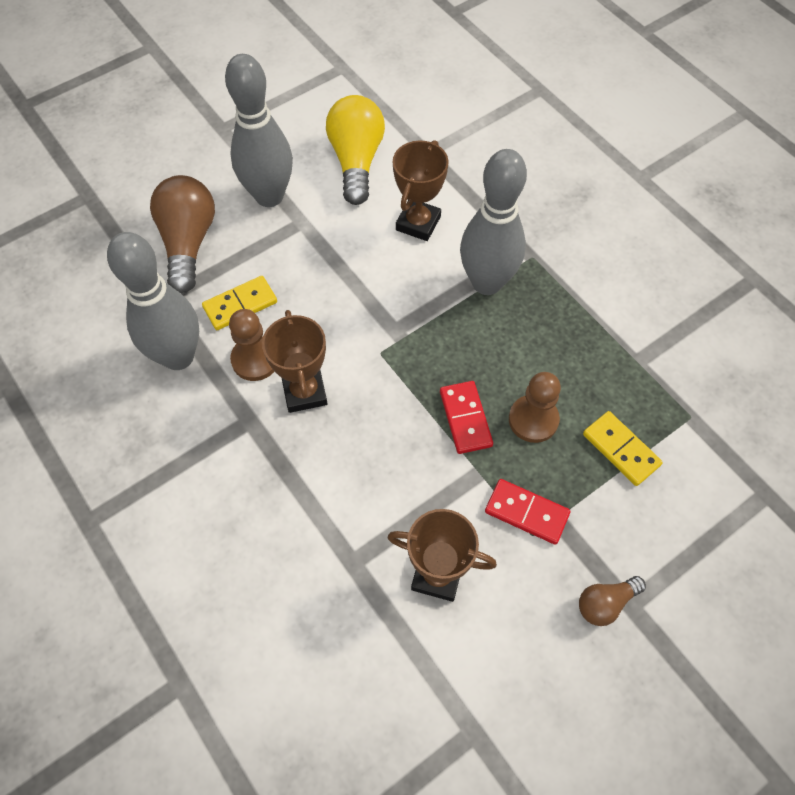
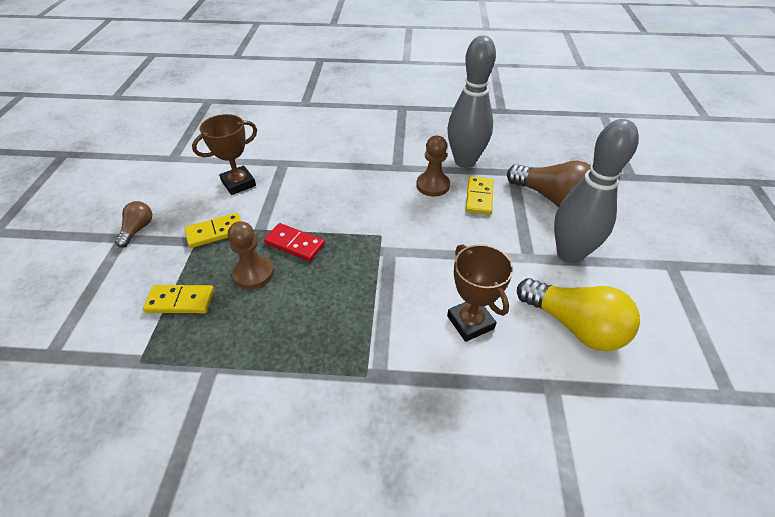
camera: 130 degrees right, 15 degrees down
brown trophy [262,310,327,413] -> none
grey bowling pin [460,149,527,295] -> none
red domino [485,479,571,545] -> yellow domino [185,213,241,248]

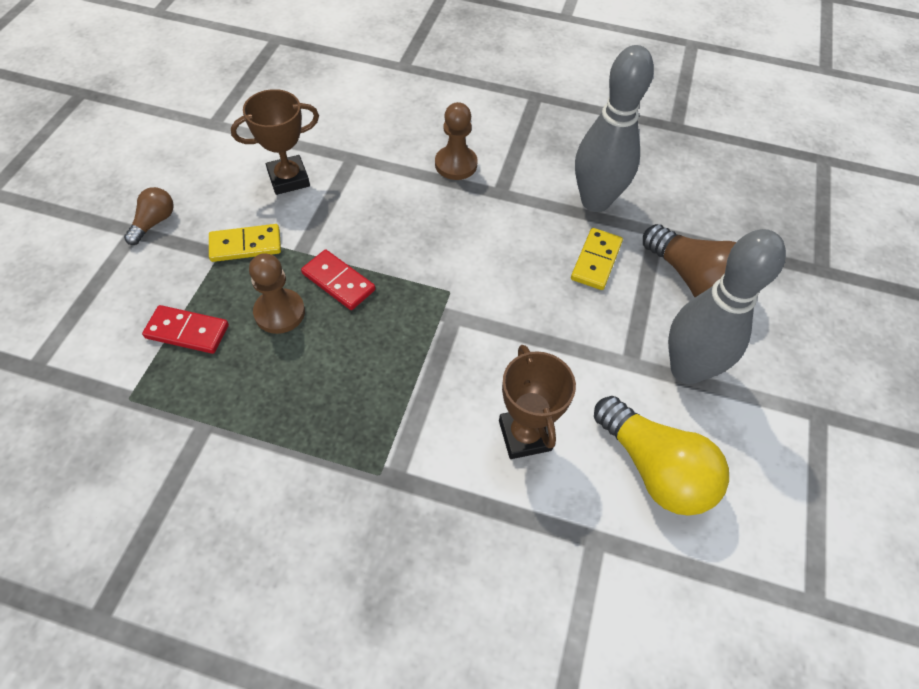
camera: 10 degrees right, 10 degrees up
yellow domino [143,285,214,313] -> red domino [142,305,229,354]
brown pawn [416,136,450,197] -> brown pawn moved to [435,102,478,180]

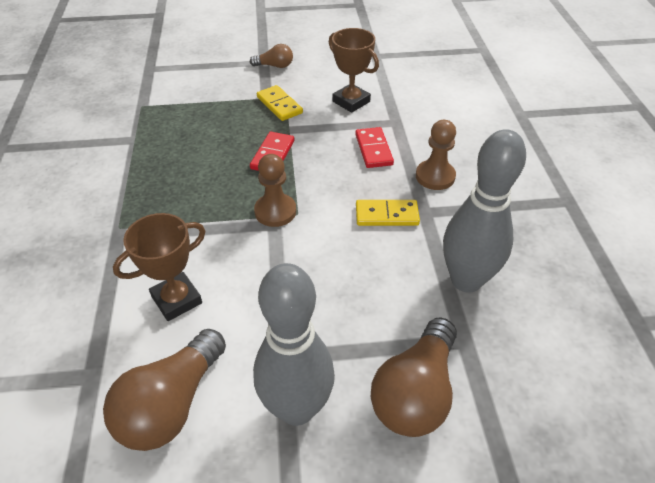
camera: 70 degrees right, 10 degrees down
red domino [142,305,229,354] -> red domino moved to [355,127,394,168]
brown pawn [249,253,305,334] -> brown pawn moved to [254,154,296,227]
yellow domino [571,228,623,290] -> yellow domino moved to [356,200,420,226]
yellow light bulb [594,396,729,516] -> brown light bulb [103,329,226,451]

